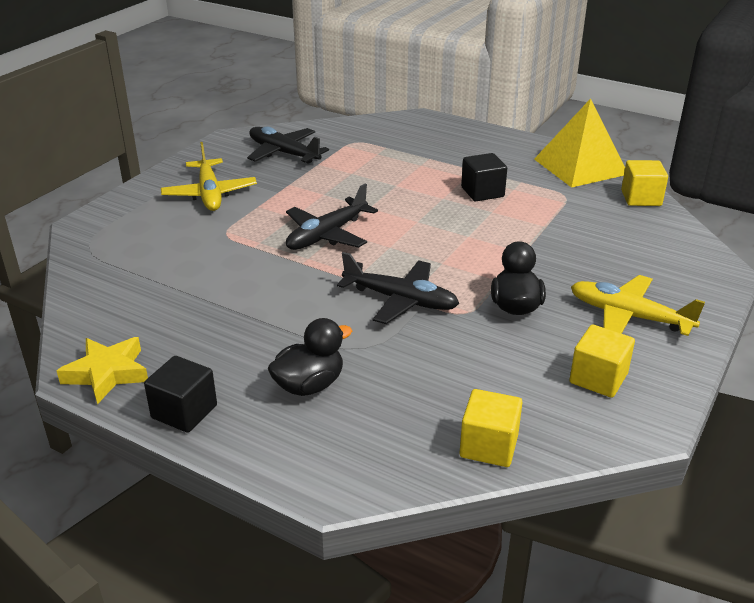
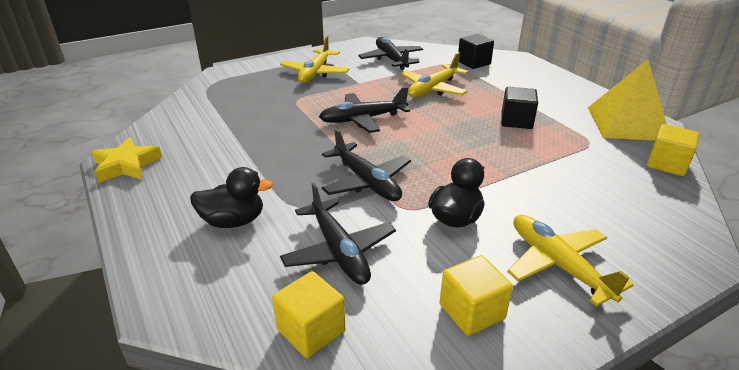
camera: 30 degrees right, 0 degrees up
black cube [144,356,217,433] -> black cube moved to [458,34,494,69]
none -> black plane [280,183,396,285]
none -> yellow plane [401,52,469,98]

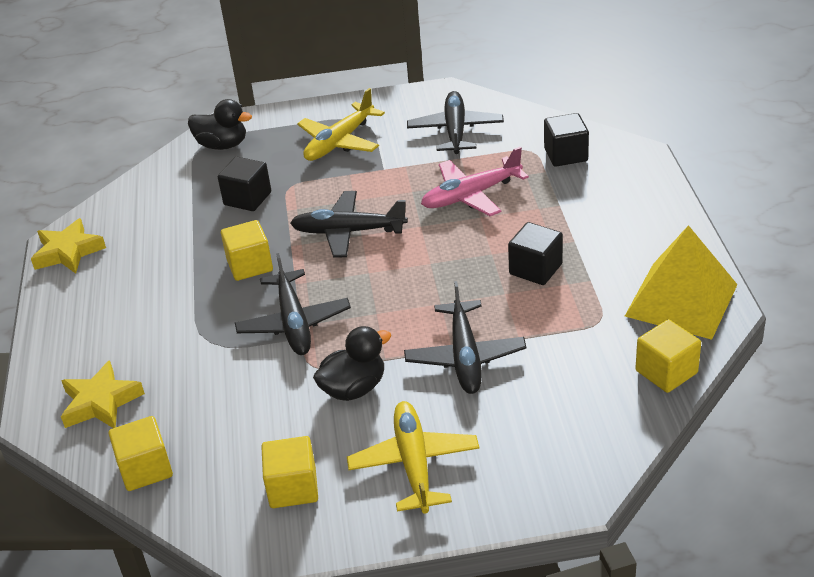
camera: 25 degrees right, 5 degrees up
black duck [190,167,273,228] -> black duck moved to [188,99,252,150]
black plane [280,183,396,285] -> black plane moved to [404,281,526,394]
yellow plane [401,52,469,98] -> pink plane [421,147,529,216]
none -> yellow star [61,360,145,428]
none -> black cube [218,157,271,211]
none -> yellow cube [221,220,273,281]

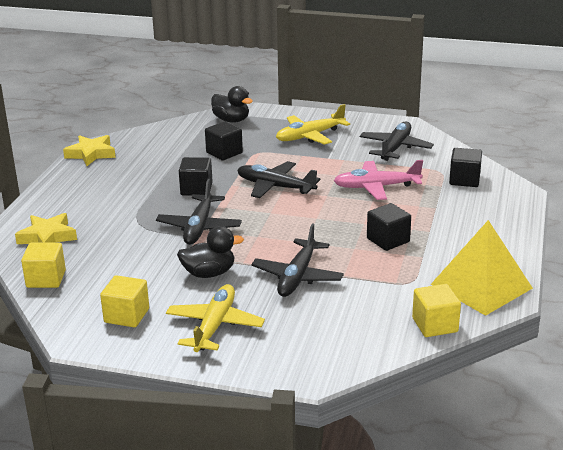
camera: 20 degrees right, 10 degrees down
yellow cube [221,220,273,281] -> black cube [179,157,213,196]

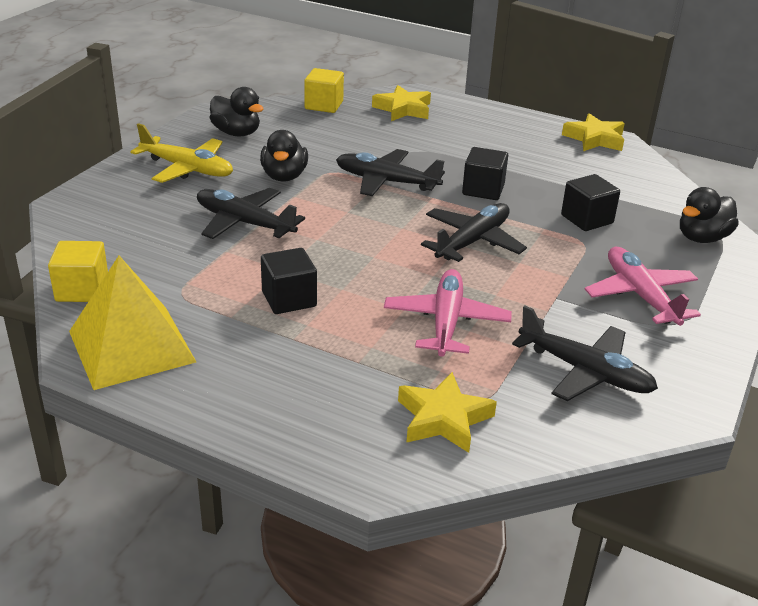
camera: 100 degrees right, 5 degrees up
yellow cube [100,275,149,327] -> black duck [210,87,263,136]
yellow plane [276,104,350,145] -> pink plane [585,247,701,326]
black cube [449,148,482,187] -> yellow star [398,372,497,453]

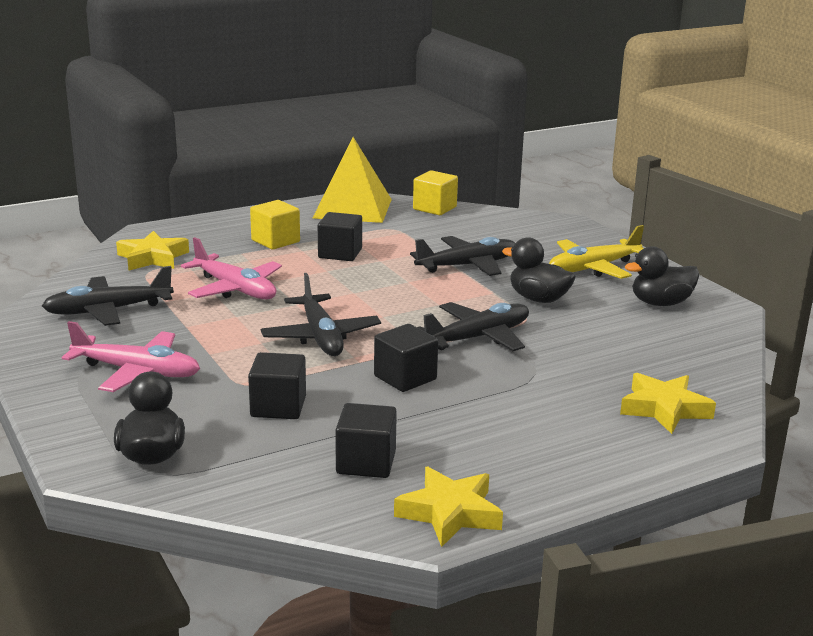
camera: 125 degrees right, 10 degrees down
yellow cube [304,68,344,113] -> yellow cube moved to [250,200,300,250]
none -> black cube [335,403,397,478]

